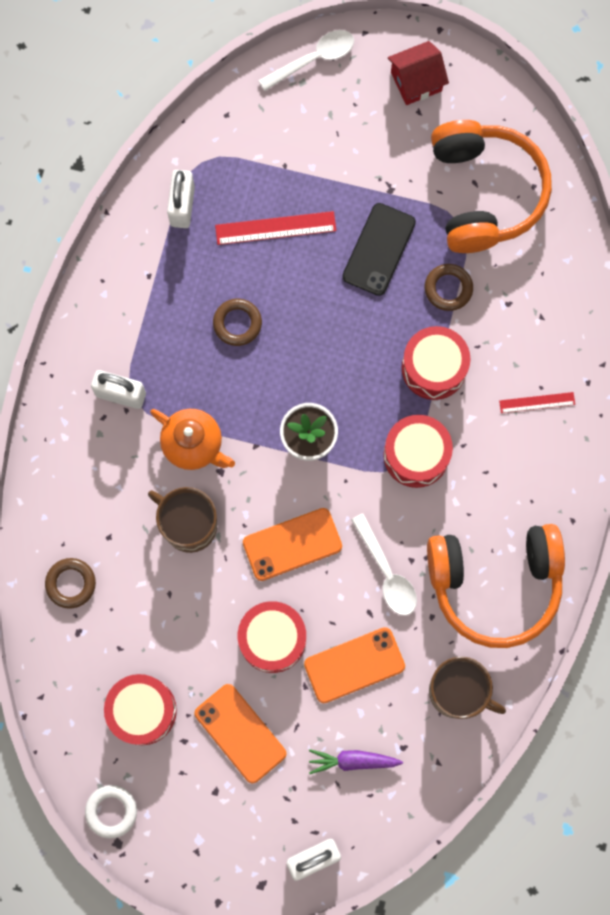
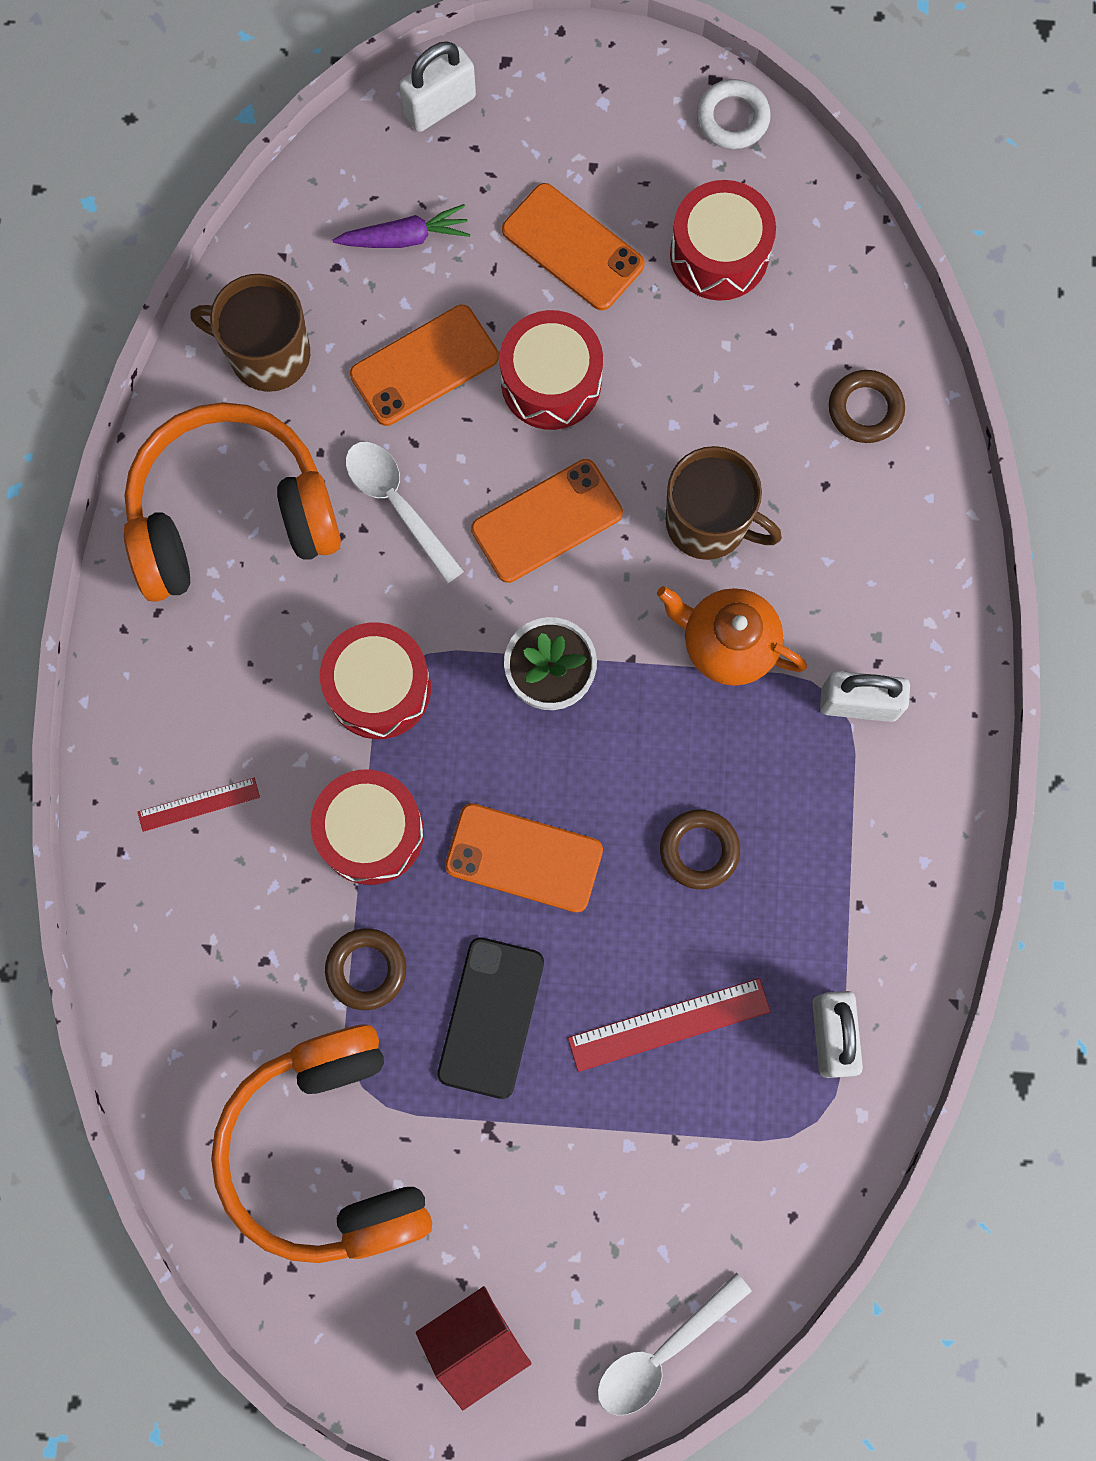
camera: 170 degrees right, 0 degrees up
none -> orange phone [445,803,603,913]

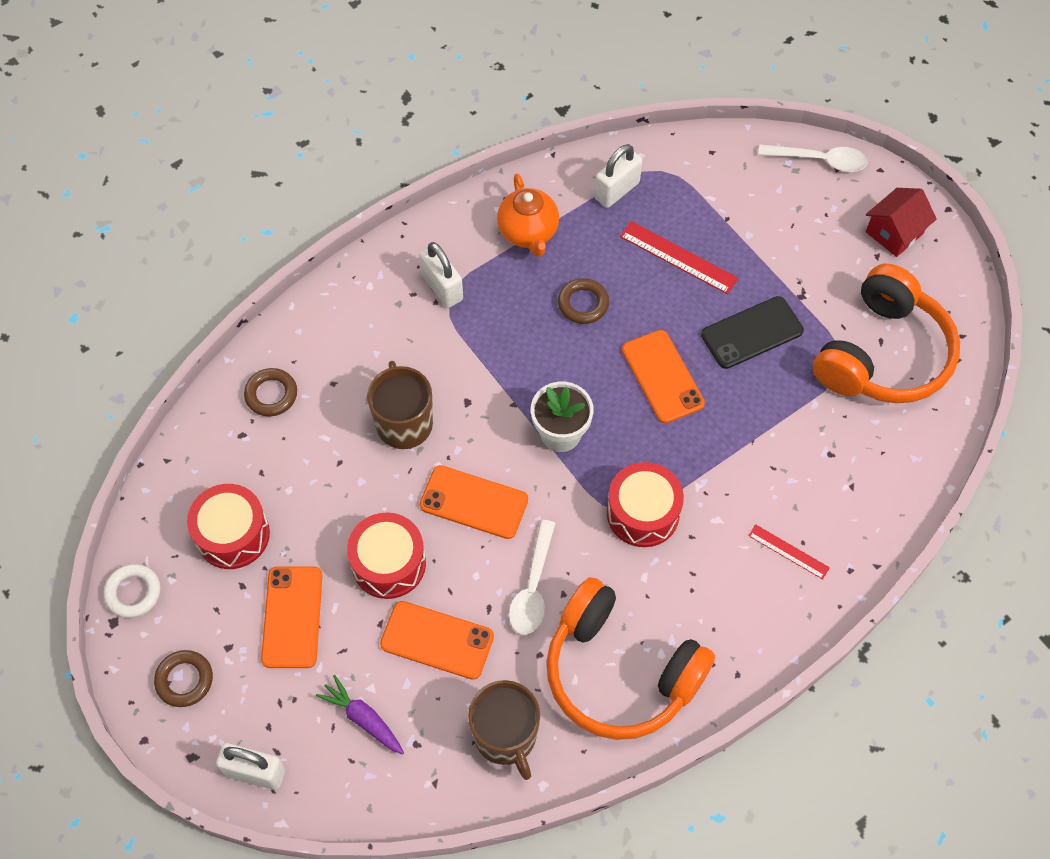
camera: 130 degrees left, 15 degrees down
red drum [310,769,424,885] -> none
brown ring [325,928,406,1010] -> brown ring moved to [154,650,213,707]
red house [416,1286,532,1410] -> red house turned 60 degrees counterclockwise [866,188,937,257]
orange teapot [657,586,807,686] -> orange teapot moved to [497,174,559,257]

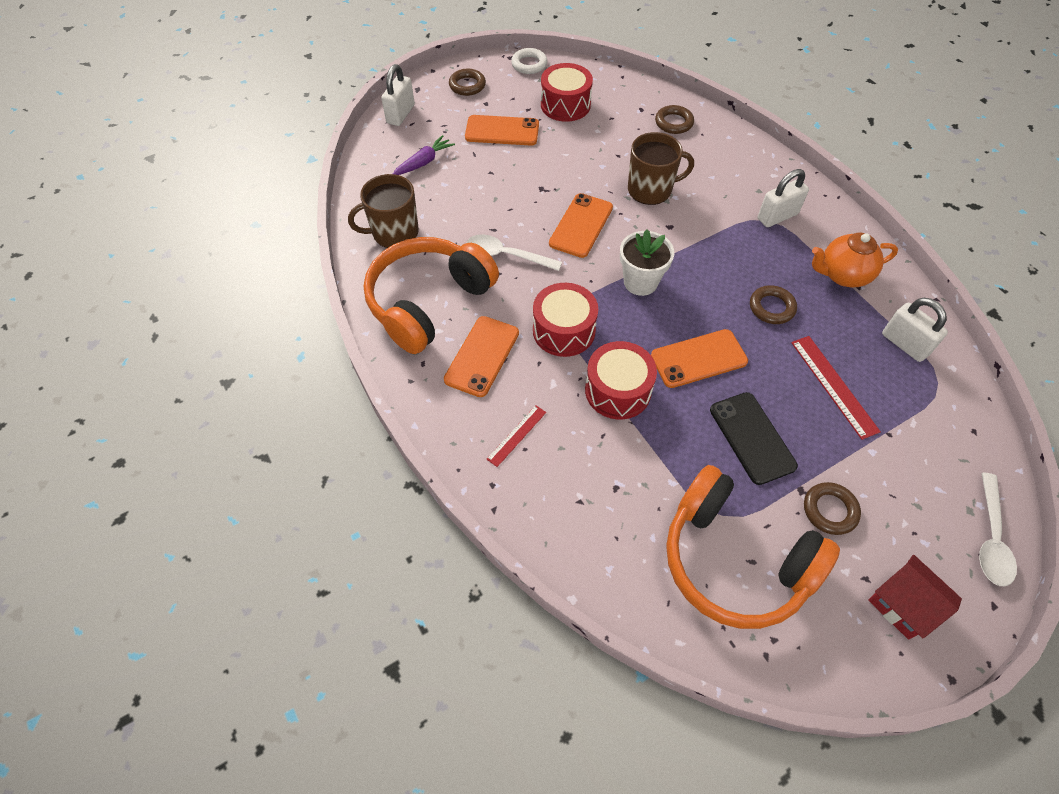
camera: 95 degrees right, 5 degrees down
red drum [347,512,426,599] -> red drum moved to [585,341,657,419]
orange phone [380,601,494,680] -> orange phone moved to [444,316,519,397]
red ruler [620,221,739,294] -> red ruler turned 60 degrees counterclockwise [791,336,881,440]
none -> brown ring [804,482,861,535]

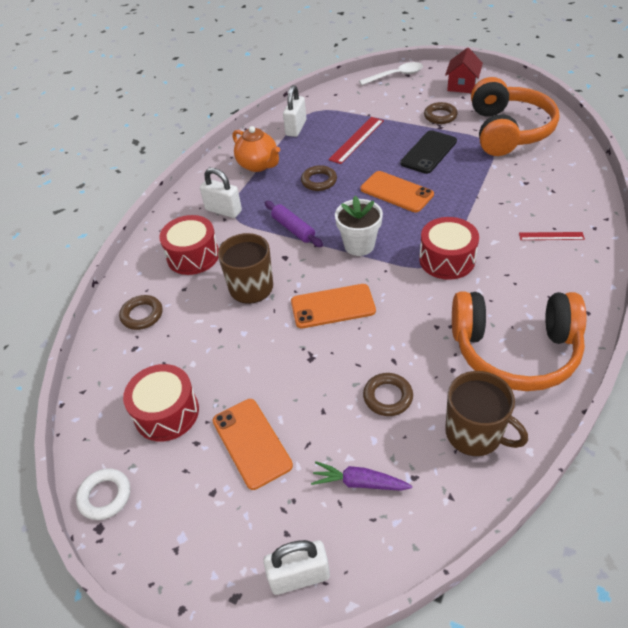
camera: 120 degrees left, 10 degrees down
orange phone [444,316,519,397] -> none
brown ring [449,69,486,96] -> brown ring moved to [363,373,413,416]
white spoon [467,234,562,271] -> none
red drum [585,341,657,419] -> red drum moved to [159,215,219,275]
none -> purple rolling pin [265,201,323,247]

